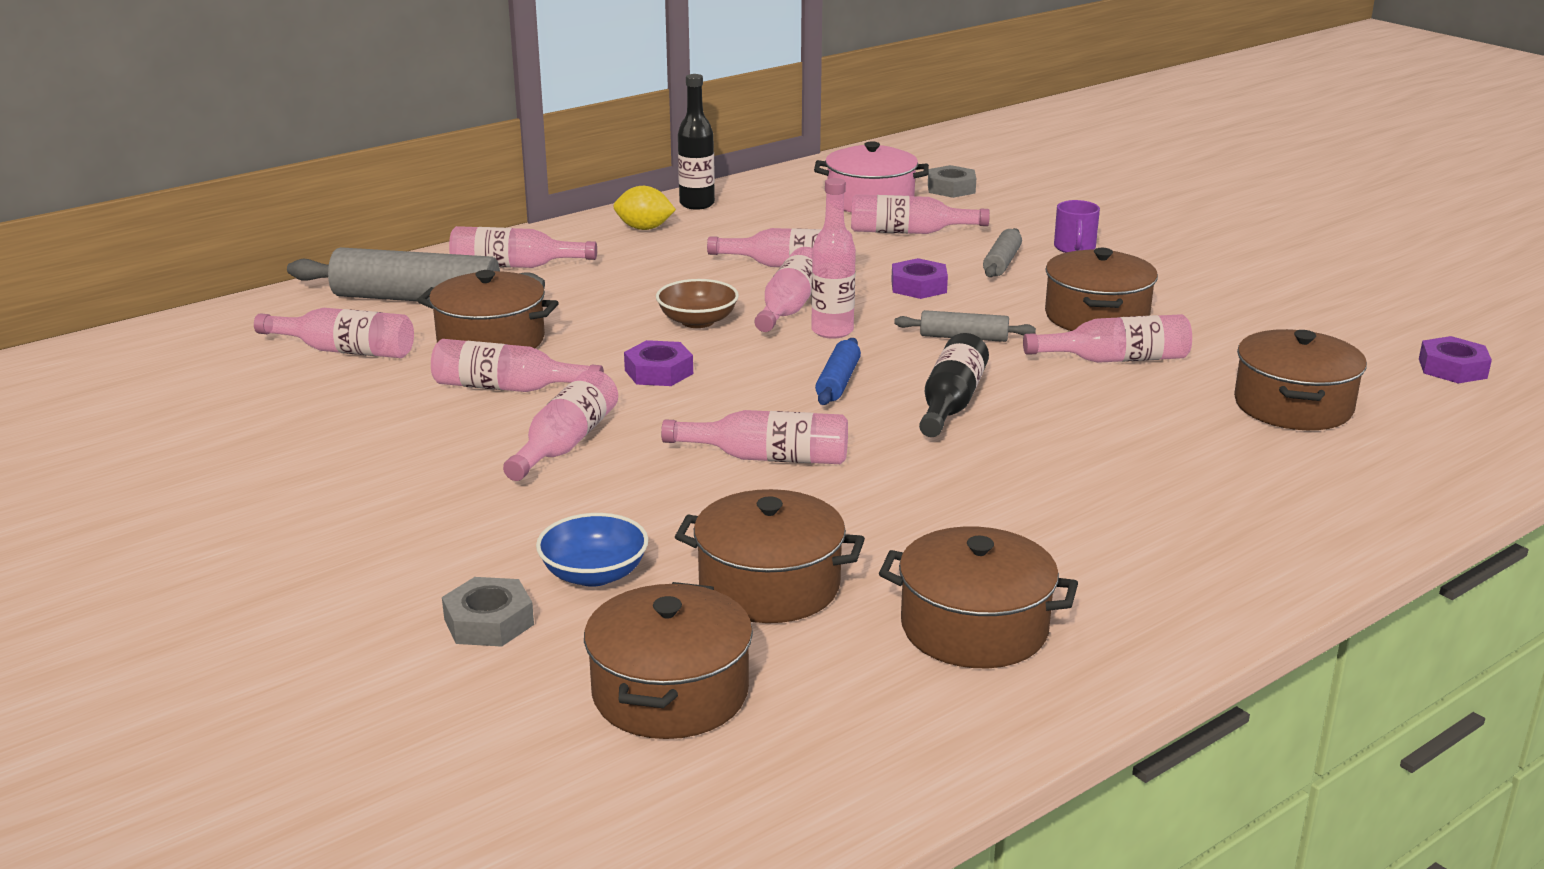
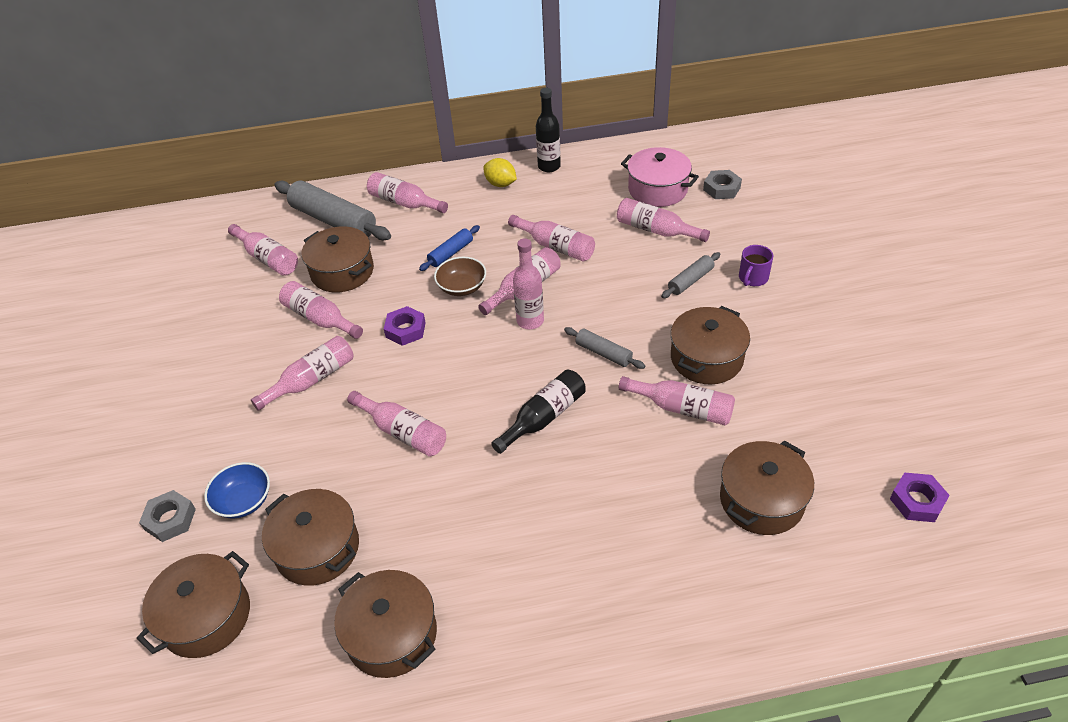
camera: 30 degrees right, 20 degrees up
blue rolling pin [815,338,861,405] -> blue rolling pin moved to [419,225,480,271]
purple nut [891,258,948,299] -> none

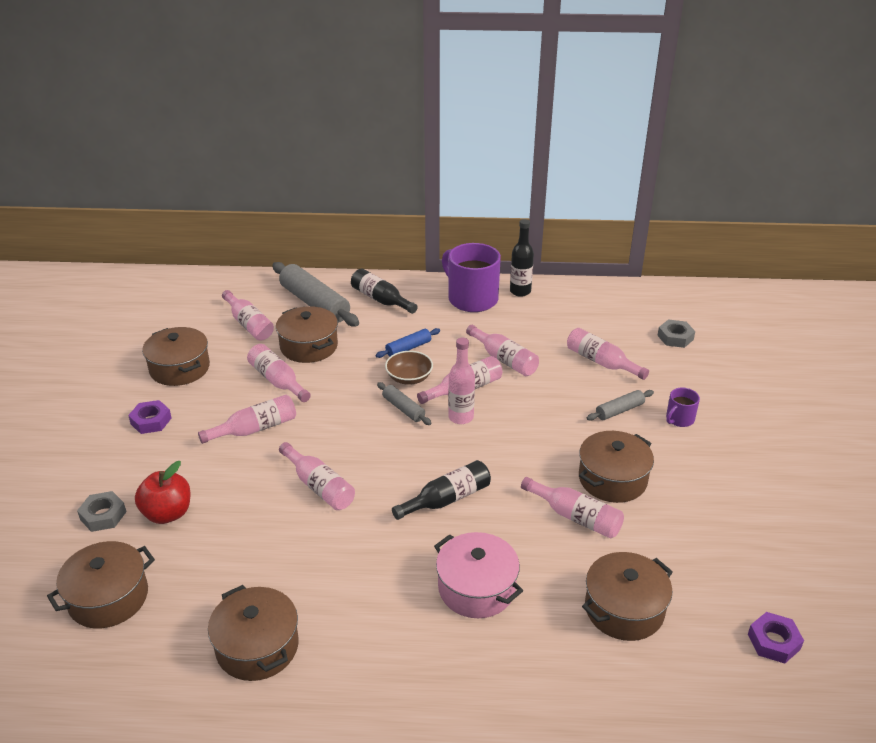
camera: 10 degrees right, 10 degrees down
blue bowl [204,462,270,518] -> red apple [135,461,191,524]
brown pot [262,489,359,586] -> brown pot moved to [142,327,210,386]
pink bottle [367,172,448,213] -> black bottle [351,269,418,314]
purple nut [384,306,426,346] -> purple nut moved to [128,400,172,434]
yellow lemon [483,158,517,187] -> purple mug [442,243,501,312]
grey rolling pin [564,327,645,369] -> grey rolling pin moved to [377,382,432,425]
pink pot [621,147,699,207] -> pink pot moved to [434,532,523,618]

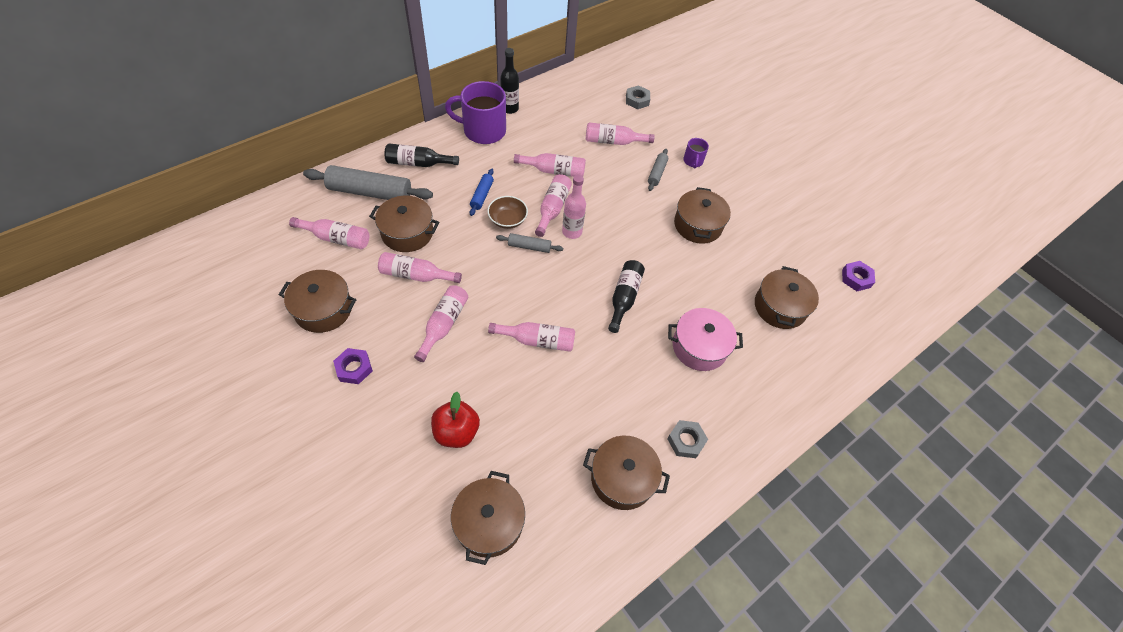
camera: 45 degrees left, 20 degrees up
grey nut [77,491,126,532] -> grey nut moved to [667,420,708,458]
pink bottle [521,477,624,538] -> none

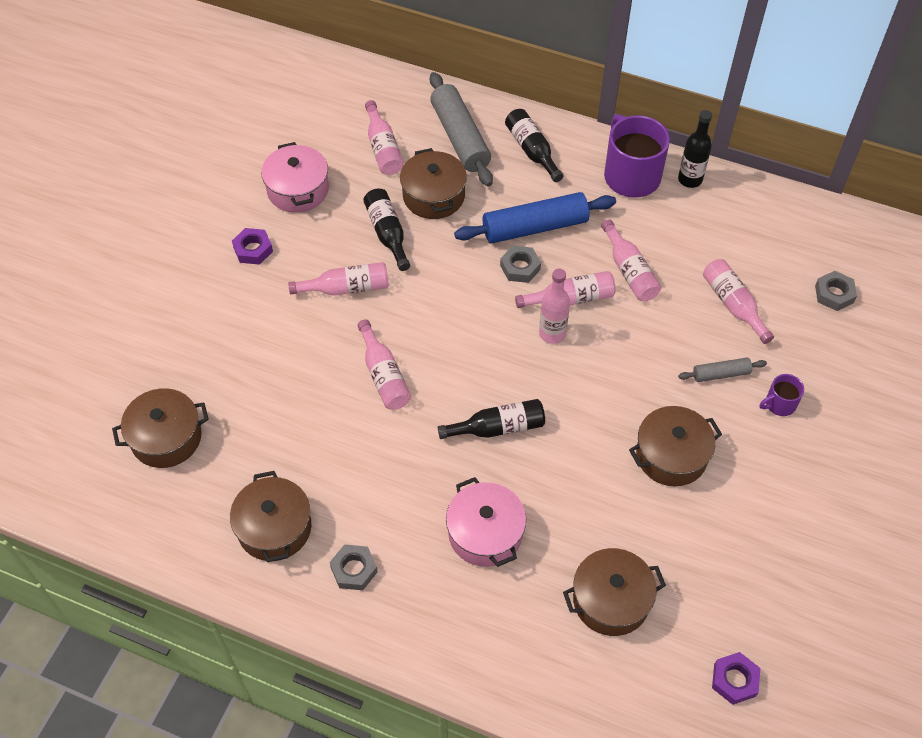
camera: 65 degrees right, 0 degrees up
brown pot [279,270,356,333] -> pink pot [261,142,329,213]
pink bottle [378,252,462,283] -> black bottle [363,189,410,271]
red apple [431,392,480,448] -> none
blue rolling pin [470,169,494,216] -> blue rolling pin [454,192,616,244], size x1.99
brown bowl [487,196,528,229] -> grey nut [500,246,541,283]
grey rolling pin [496,233,563,253] -> none

